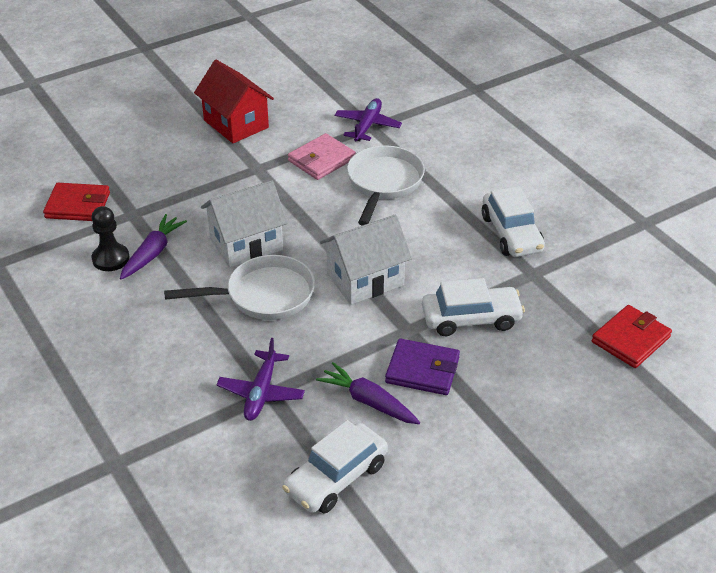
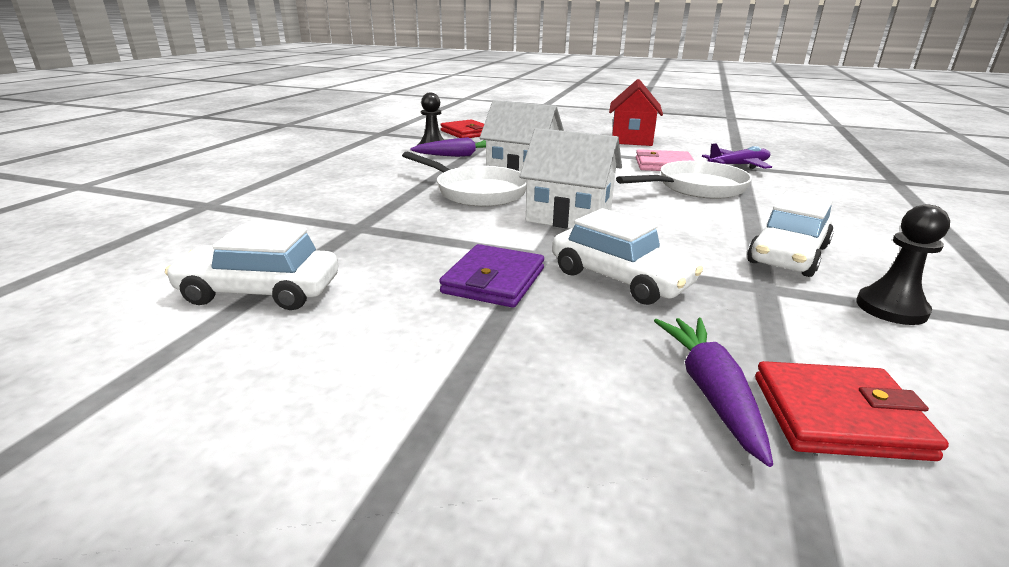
camera: 50 degrees right, 15 degrees down
purple plane [217,338,305,421] -> none
purple carrot [316,362,420,424] -> purple carrot moved to [654,318,773,467]
purple wallet [385,338,460,395] -> purple wallet turned 45 degrees clockwise [439,244,544,308]
none -> black pawn [856,204,950,325]

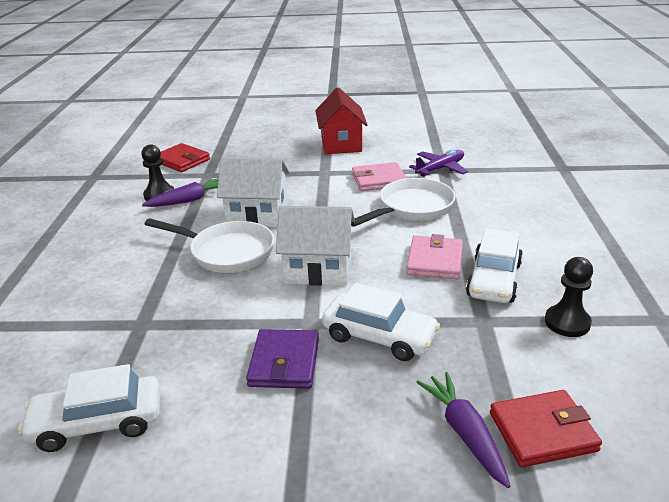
camera: 15 degrees left, 5 degrees up
none -> pink wallet [406,234,463,279]

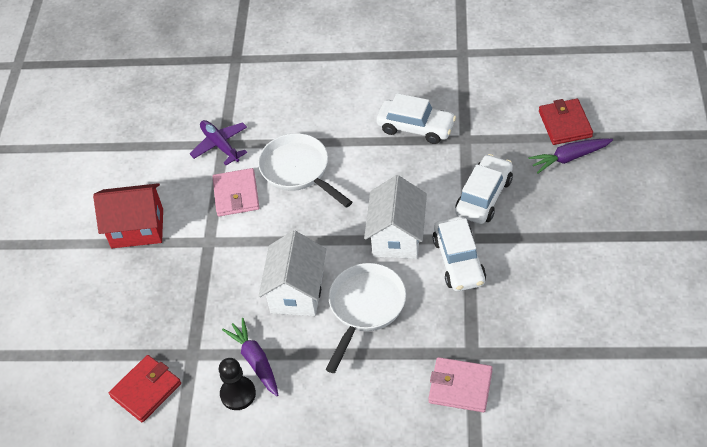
camera: 85 degrees left, 20 degrees up
white car [18,364,160,452] -> white car moved to [433,216,486,291]
purple wallet [246,329,319,389] -> none
pink wallet [406,234,463,279] -> pink wallet moved to [429,357,493,412]
black pawn [545,257,593,337] -> none

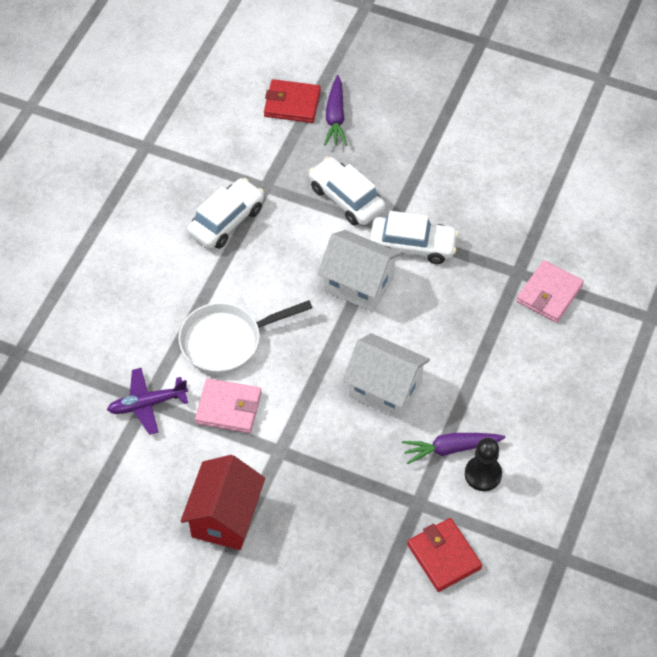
camera: 75 degrees left, 5 degrees up
white pan [325,263,406,373] -> none

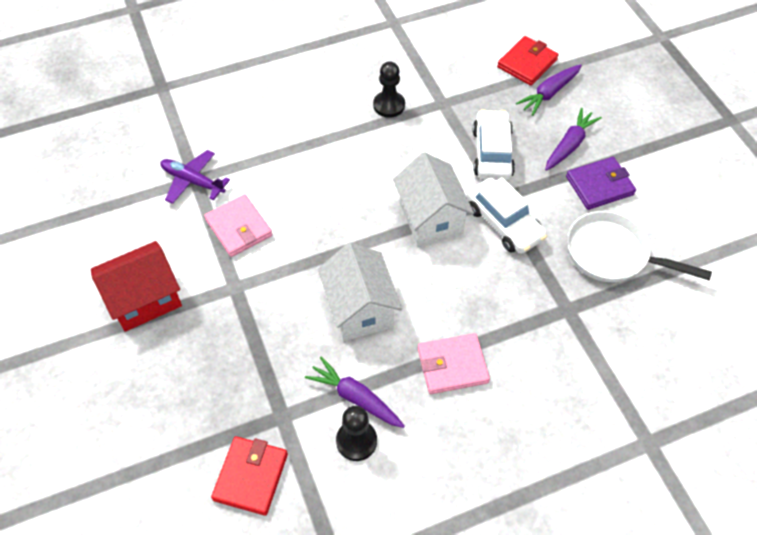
camera: 45 degrees right, 0 degrees up
white pan [178,300,313,374] -> white pan moved to [567,211,712,282]
white car [187,178,264,249] -> black pawn [373,61,405,118]
red wallet [264,79,321,123] -> red wallet turned 75 degrees clockwise [497,36,559,86]
pink wallet [517,260,584,323] -> pink wallet moved to [418,333,490,394]
none -> purple carrot [545,108,602,171]
none -> purple wallet [566,157,636,210]

